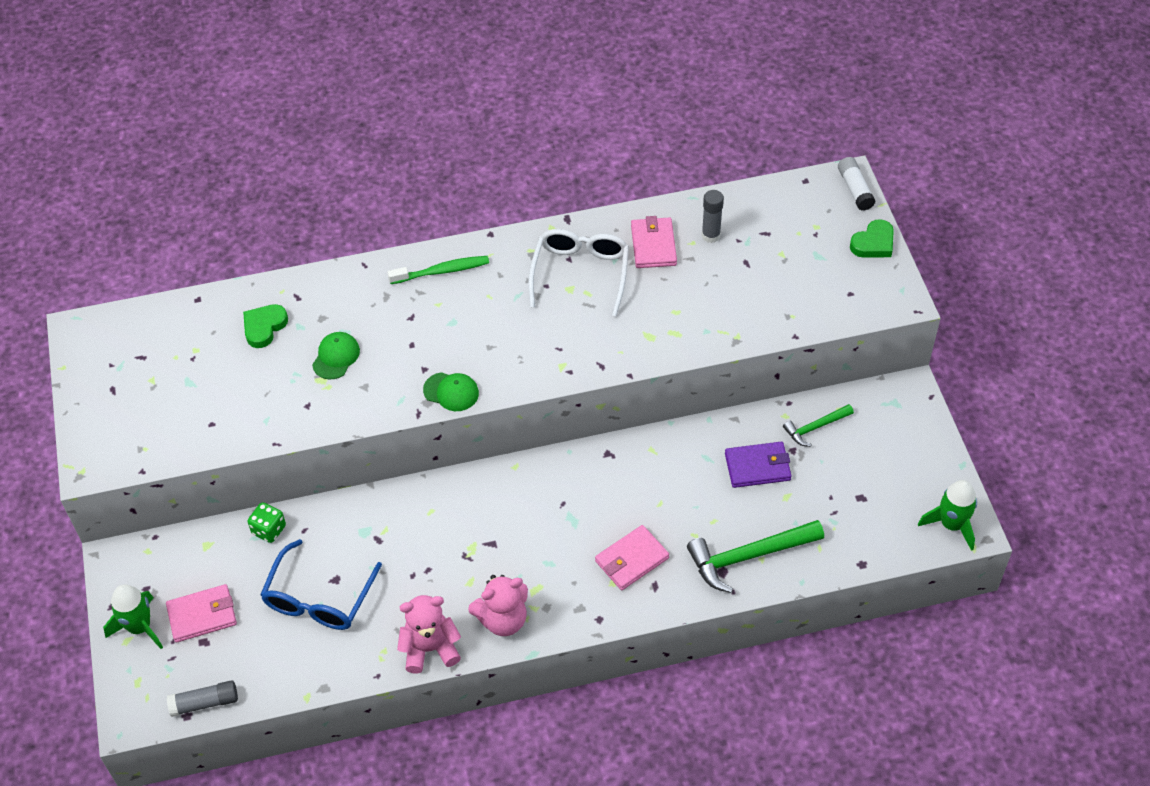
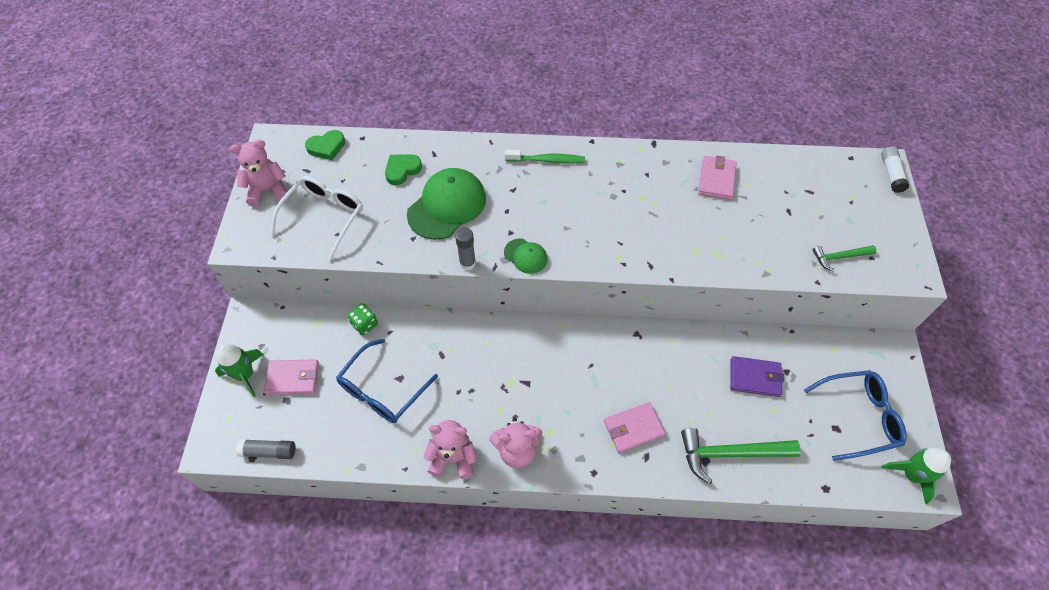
camera: 15 degrees right, 5 degrees up
green cap [312,332,360,379] -> green cap [407,168,486,240], size x1.97
white glasses [528,229,629,317] -> white glasses moved to [270,176,363,260]
grey glue stick [702,190,724,243] -> grey glue stick moved to [455,227,476,270]
green hammer [783,404,854,447] -> green hammer moved to [812,245,876,271]
green heart [850,219,894,258] -> green heart moved to [305,130,345,160]
none -> pink teddy bear [230,139,287,206]
none -> blue glasses [804,370,907,461]

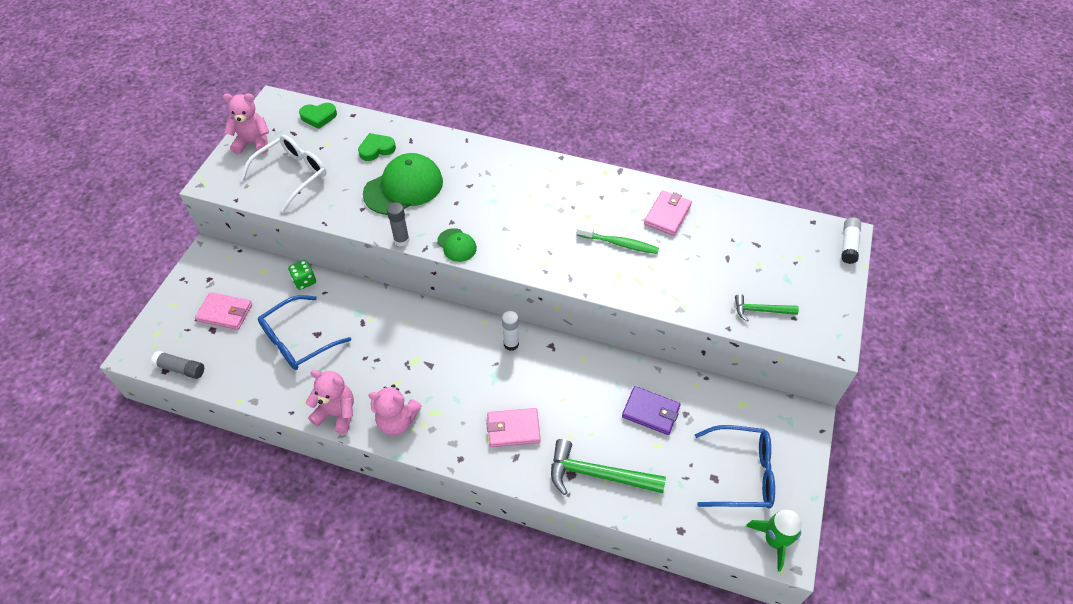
camera: 15 degrees right, 5 degrees down
green rocket [215,344,264,397] -> none
green toothbrush [505,150,585,164] -> green toothbrush moved to [577,225,659,254]
none -> white glue stick [502,311,519,351]

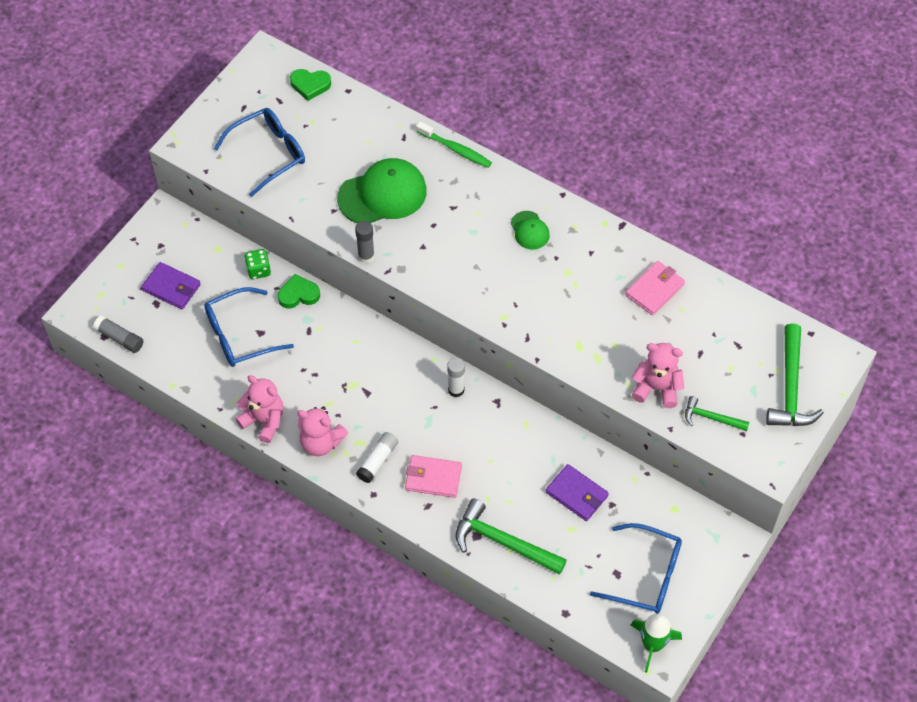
camera: 15 degrees right, 5 degrees up
pink wallet [195,292,252,330] -> purple wallet [141,262,201,309]
pink teddy bear [223,93,269,155] -> pink teddy bear moved to [632,343,684,408]
white glasses [240,135,326,212] -> blue glasses [214,108,305,197]
green heart [358,133,396,161] -> green heart moved to [278,274,320,308]
green cap [437,228,477,262] -> green cap moved to [511,211,550,249]
green toothbrush [577,225,659,254] -> green toothbrush moved to [416,122,492,168]
white glue stick [841,217,861,264] -> white glue stick moved to [356,432,398,483]
none -> green hammer [766,323,824,426]

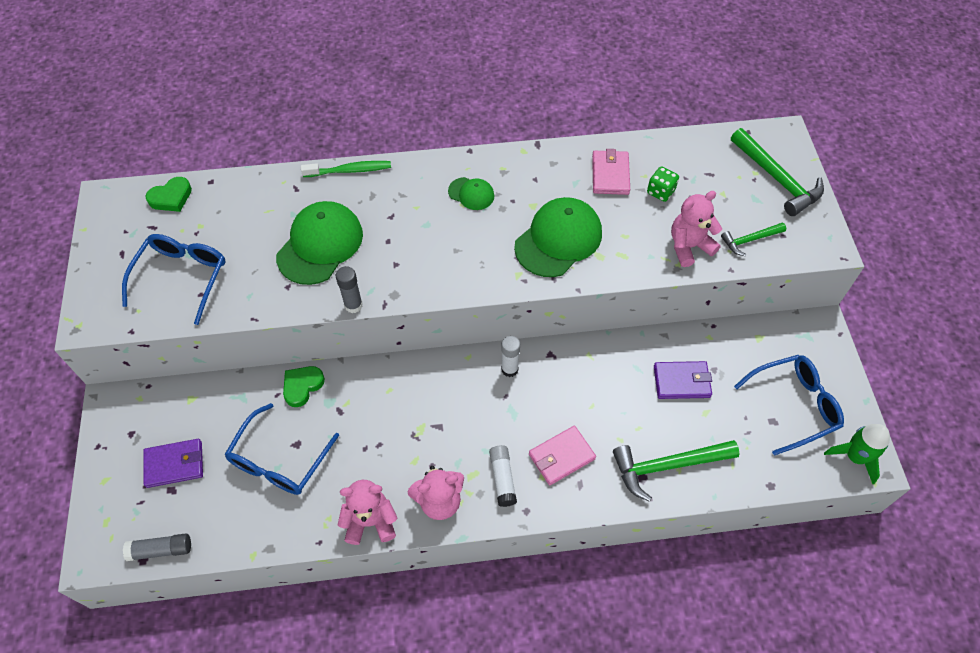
camera: 40 degrees left, 0 degrees up
green dice [244,249,271,279] -> green dice moved to [647,167,679,202]
none -> green cap [514,197,602,277]

